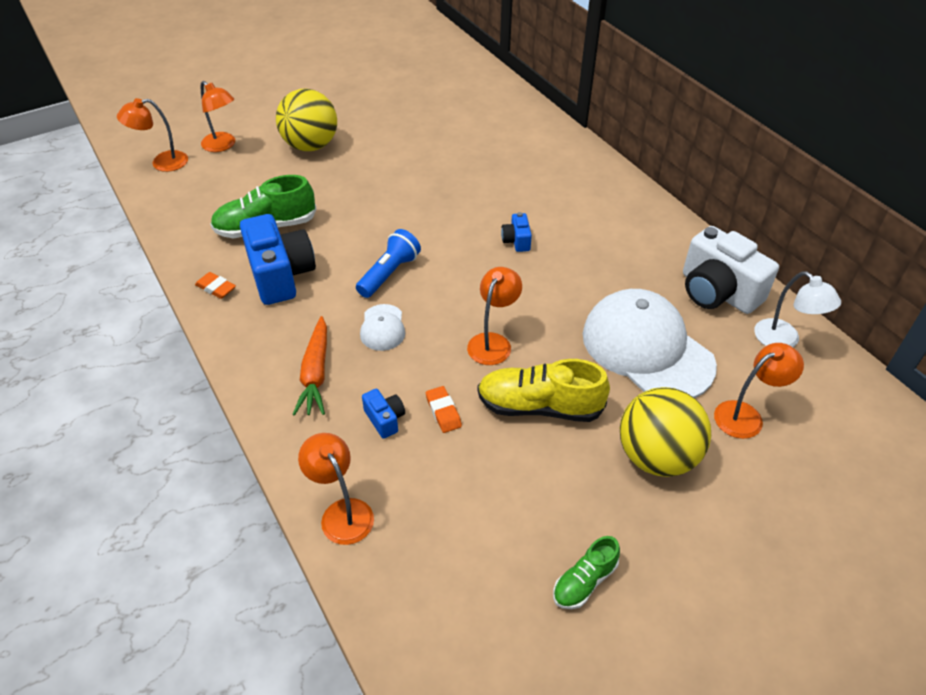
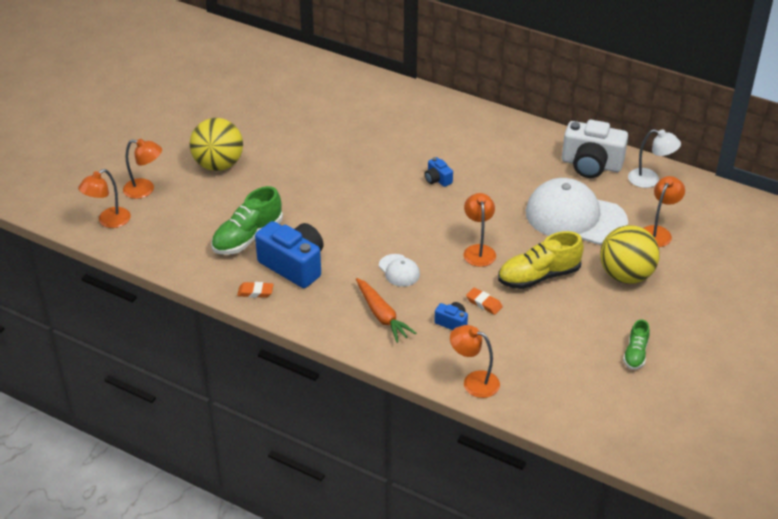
camera: 30 degrees left, 5 degrees down
blue flashlight [356,229,421,298] -> none

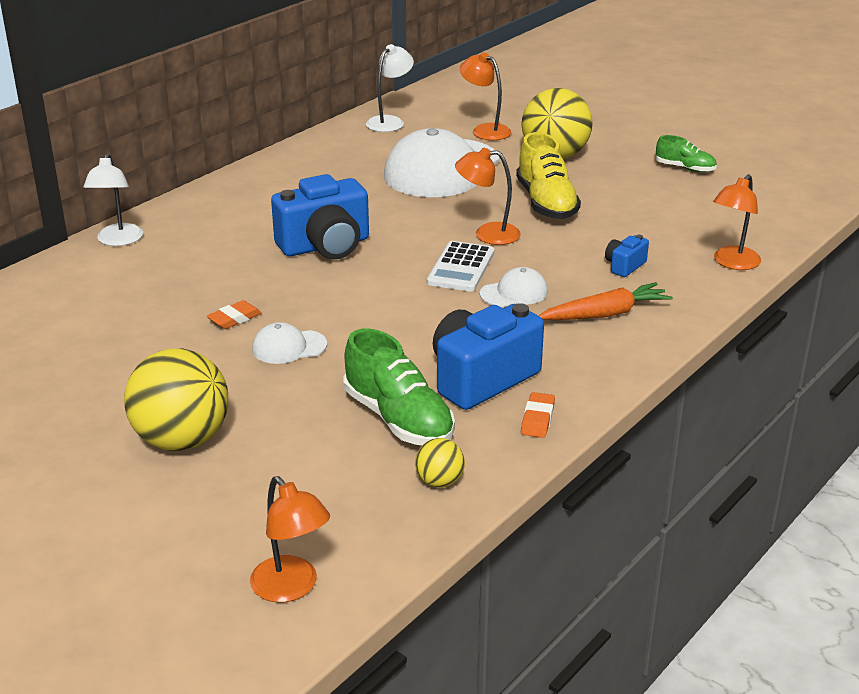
camera: 80 degrees left, 10 degrees down
orange lamp [123,139,162,199] -> none
blue camera [425,157,453,187] -> blue camera [271,174,369,259], size x2.17
orange eraser [466,288,503,315] -> orange eraser moved to [207,300,262,329]
white camera [562,120,628,178] -> none
none -> white lamp [83,153,143,246]
none -> white cap [252,322,327,364]
none -> yellow ball [415,438,465,488]
none -> white calculator [427,241,494,292]

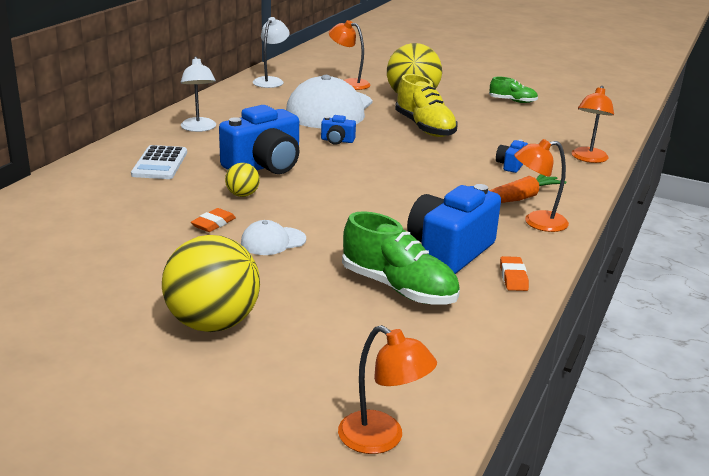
camera: 15 degrees left, 5 degrees down
white lamp [83,153,143,246] -> white lamp moved to [181,56,216,132]
yellow ball [415,438,465,488] -> yellow ball moved to [225,163,260,197]
white calculator [427,241,494,292] -> white calculator moved to [131,145,187,179]
orange lamp [455,148,521,245] -> orange lamp moved to [514,139,569,232]
white cap [480,267,548,307] -> none
none -> blue camera [321,115,356,145]

